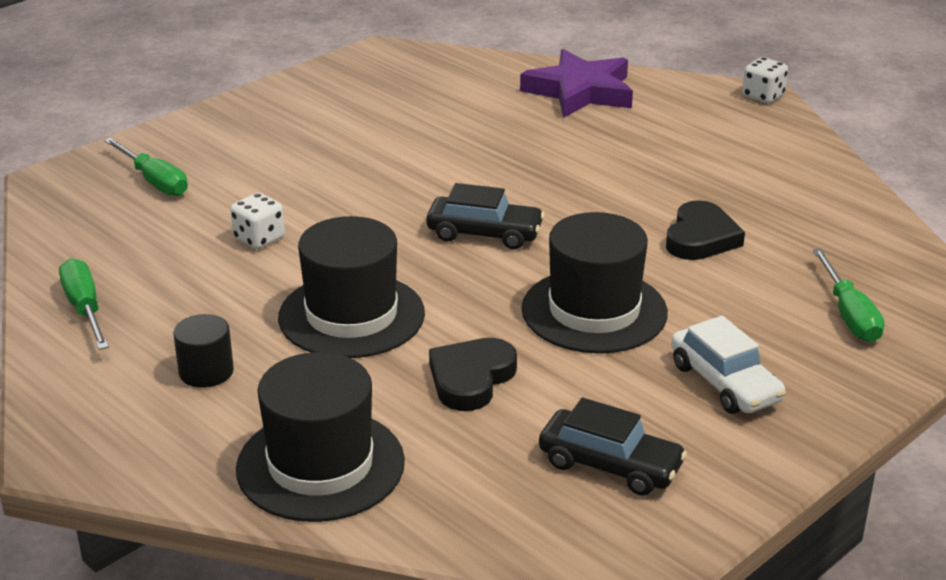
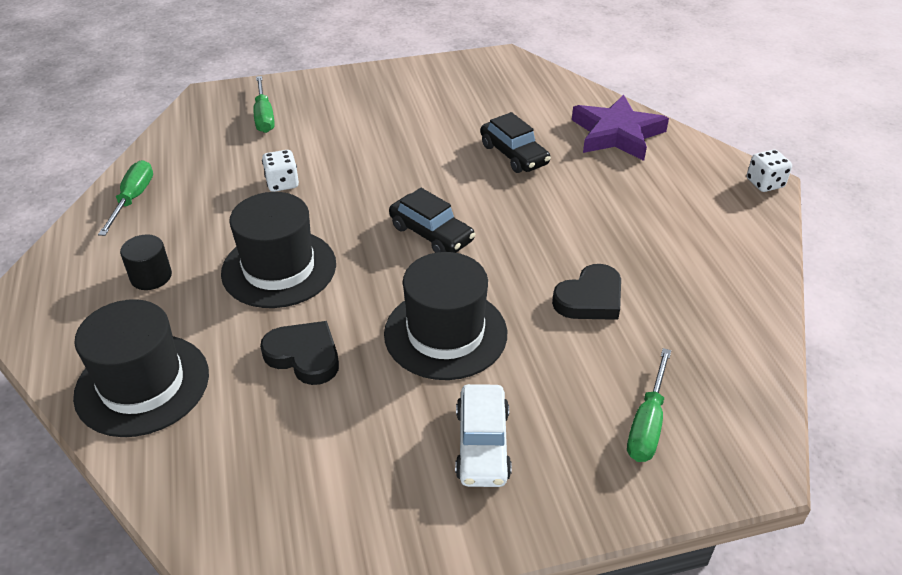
camera: 30 degrees right, 10 degrees up
black heart [429,338,517,411] -> black heart turned 60 degrees clockwise [260,321,339,385]
black car [539,398,687,495] -> black car moved to [481,112,551,173]

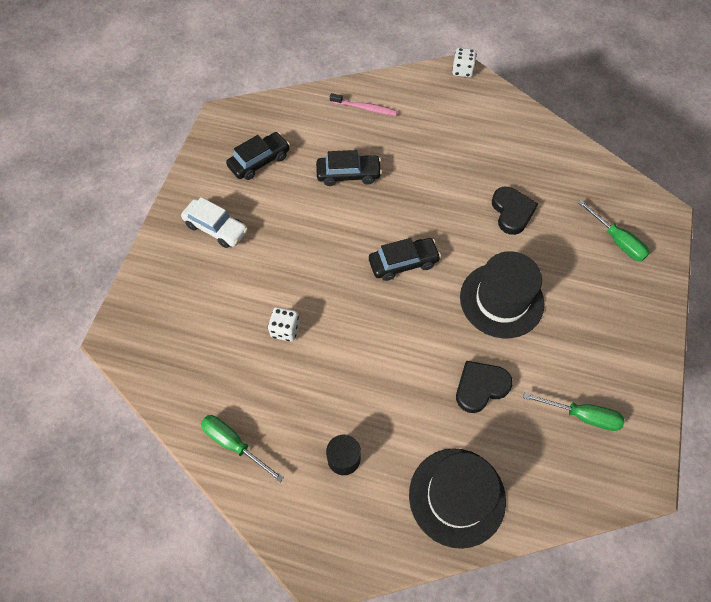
camera: 60 degrees left, 20 degrees up
black hat [221,192,336,308] -> none
green screwdriver [254,76,275,133] -> green screwdriver moved to [523,392,625,431]
white car [455,384,512,487] -> white car moved to [181,197,248,248]
purple star [572,95,669,161] -> pink toothbrush [330,93,397,116]
none -> black car [226,132,290,180]

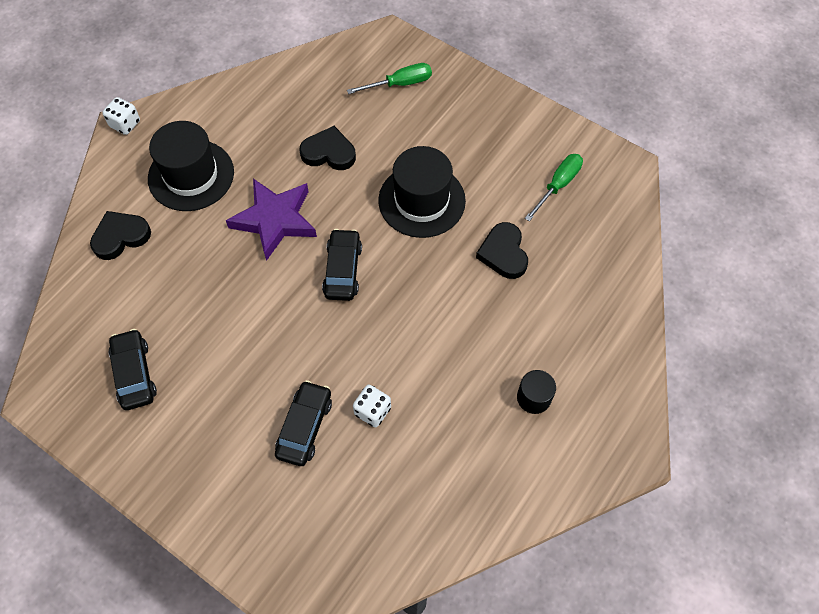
camera: 70 degrees left, 0 degrees up
white car [181,197,248,248] -> none
green screwdriver [201,415,284,482] -> none
black car [316,150,382,186] -> black car moved to [275,380,332,466]
pink toothbrush [330,93,397,116] -> black heart [90,211,151,260]
black hat [409,448,506,549] -> black hat moved to [148,121,234,211]
none -> purple star [226,178,317,261]

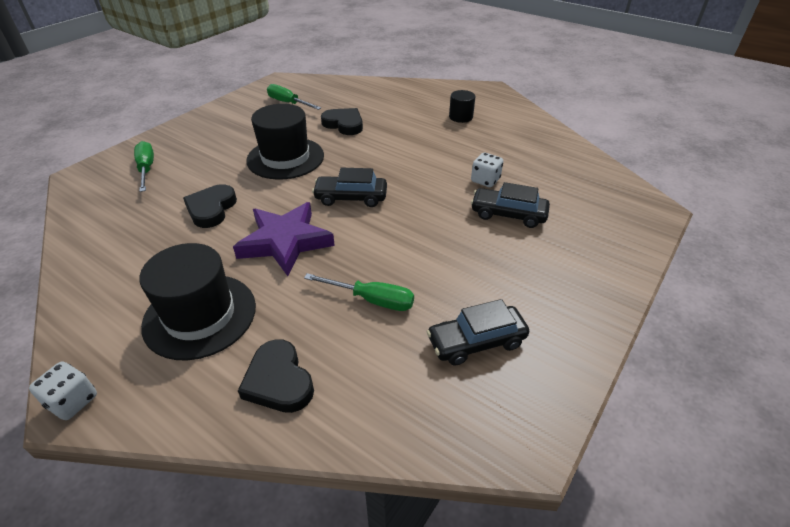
camera: 90 degrees left, 20 degrees down
black heart [476,222,528,279] -> black heart turned 135 degrees counterclockwise [321,108,363,135]
none -> green screwdriver [304,273,414,311]

